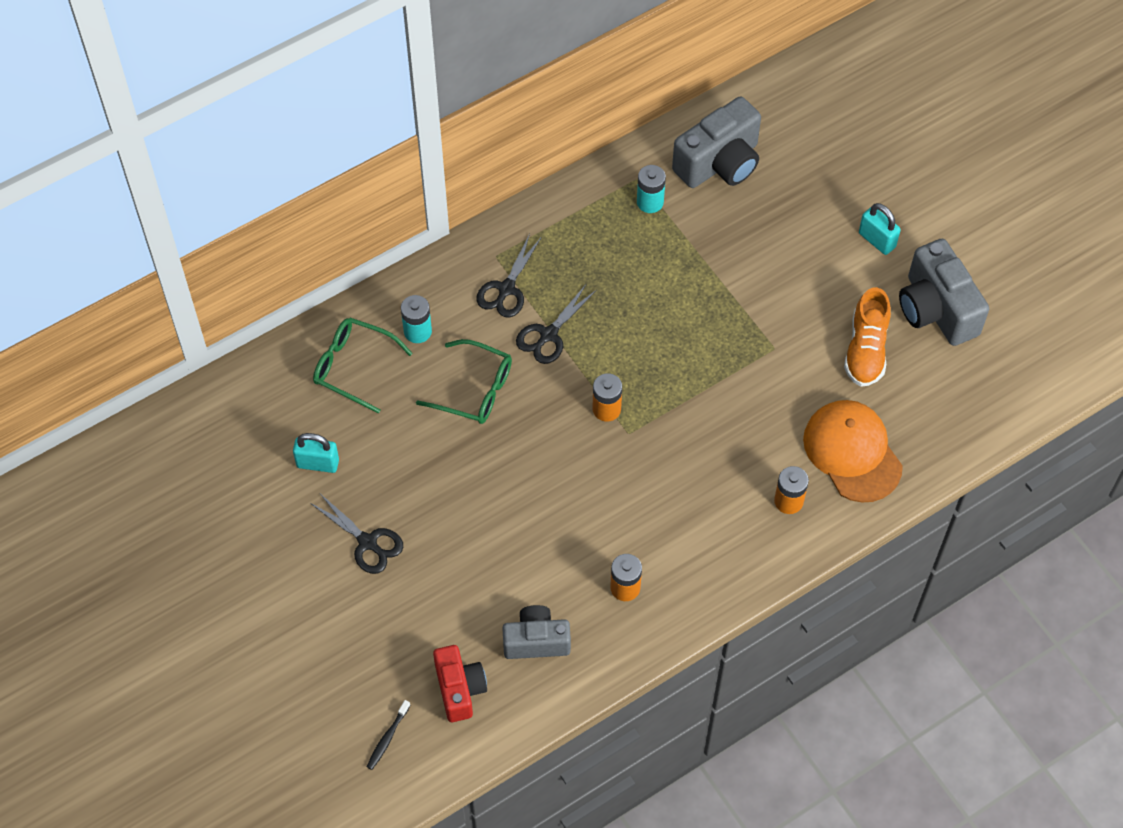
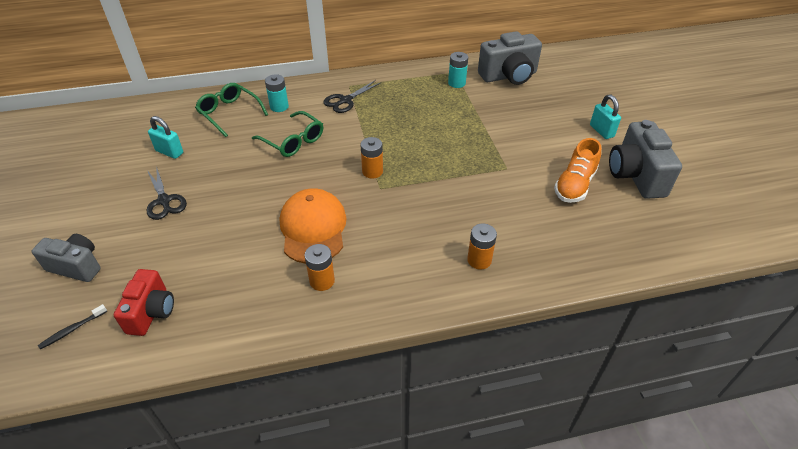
camera: 20 degrees right, 15 degrees down
grey camera [502,605,571,659] -> grey camera moved to [32,234,101,282]
black scissors [516,285,597,364] -> none
orange cap [803,400,903,502] -> orange cap moved to [280,188,347,264]

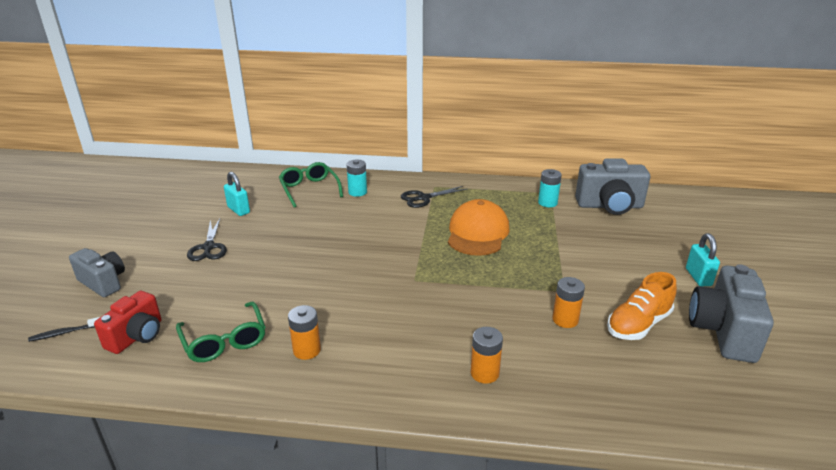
camera: 20 degrees right, 15 degrees down
green glasses [252,111,323,157] -> green glasses moved to [176,302,265,362]
orange cap [280,188,347,264] -> orange cap moved to [448,199,510,256]
orange battery [360,137,383,179] -> orange battery moved to [552,277,585,328]

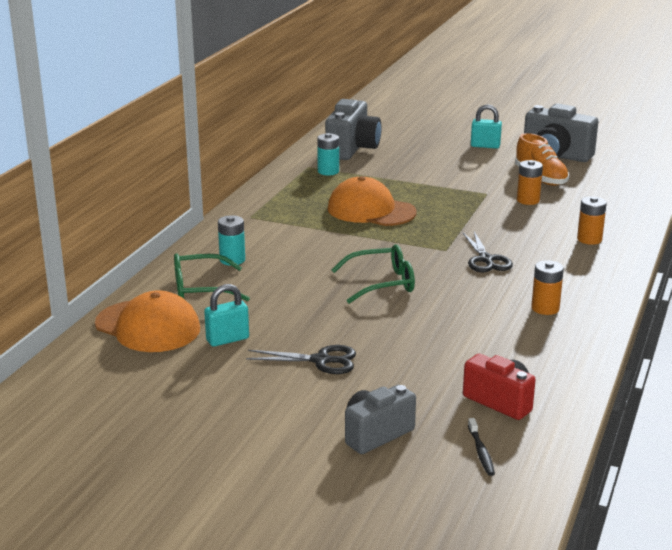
camera: 75 degrees left, 5 degrees down
green glasses [176,302,265,362] -> green glasses moved to [332,245,415,303]
black scissors [401,186,467,208] -> black scissors moved to [463,231,513,272]
none -> orange cap [95,290,200,352]

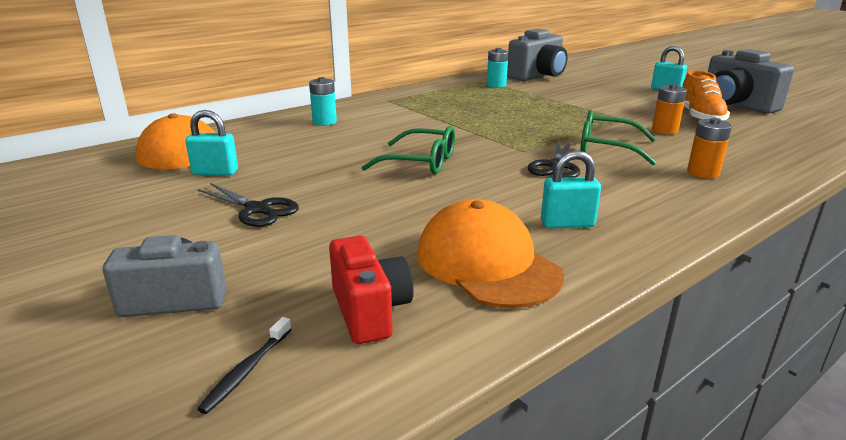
camera: 30 degrees right, 0 degrees up
green glasses [174,253,250,301] -> green glasses moved to [580,110,656,165]
orange cap [328,176,417,226] -> orange cap moved to [417,199,564,308]
orange battery [531,260,564,315] -> turquoise padlock [541,150,601,229]

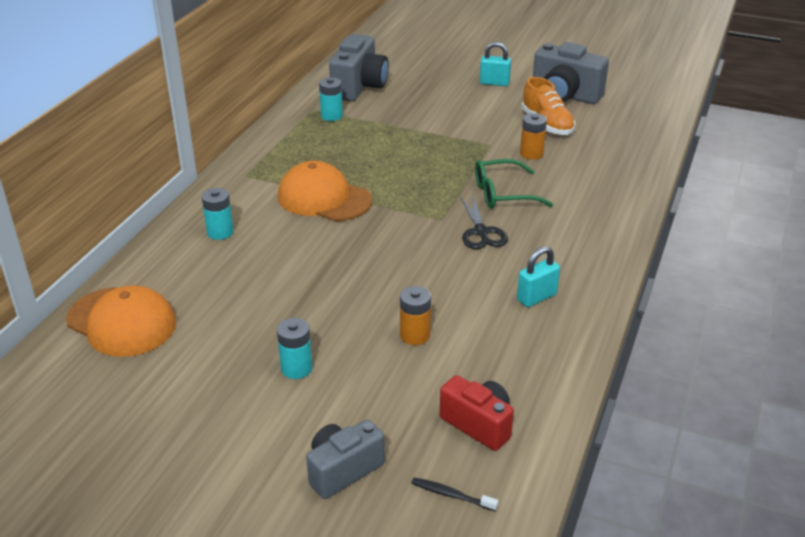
camera: 30 degrees left, 10 degrees up
turquoise padlock [185,110,238,176] -> none
black toothbrush [197,317,292,414] -> black toothbrush turned 120 degrees clockwise [411,478,498,512]
black scissors [198,183,299,227] -> turquoise battery [277,318,312,379]
green glasses [361,126,455,174] -> none
orange cap [417,199,564,308] -> orange cap moved to [278,161,372,221]
orange battery [687,118,732,178] -> orange battery moved to [400,286,431,345]

